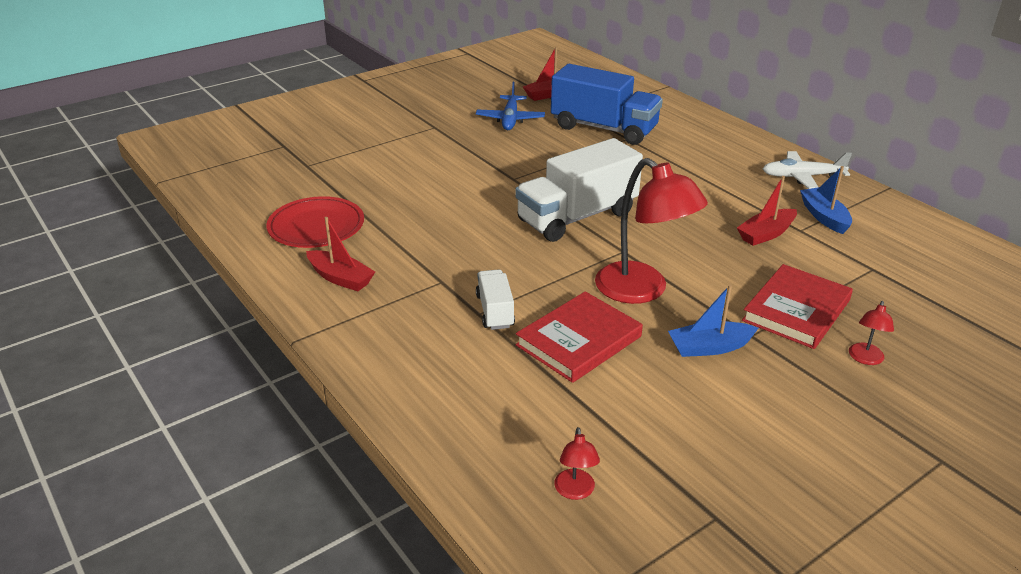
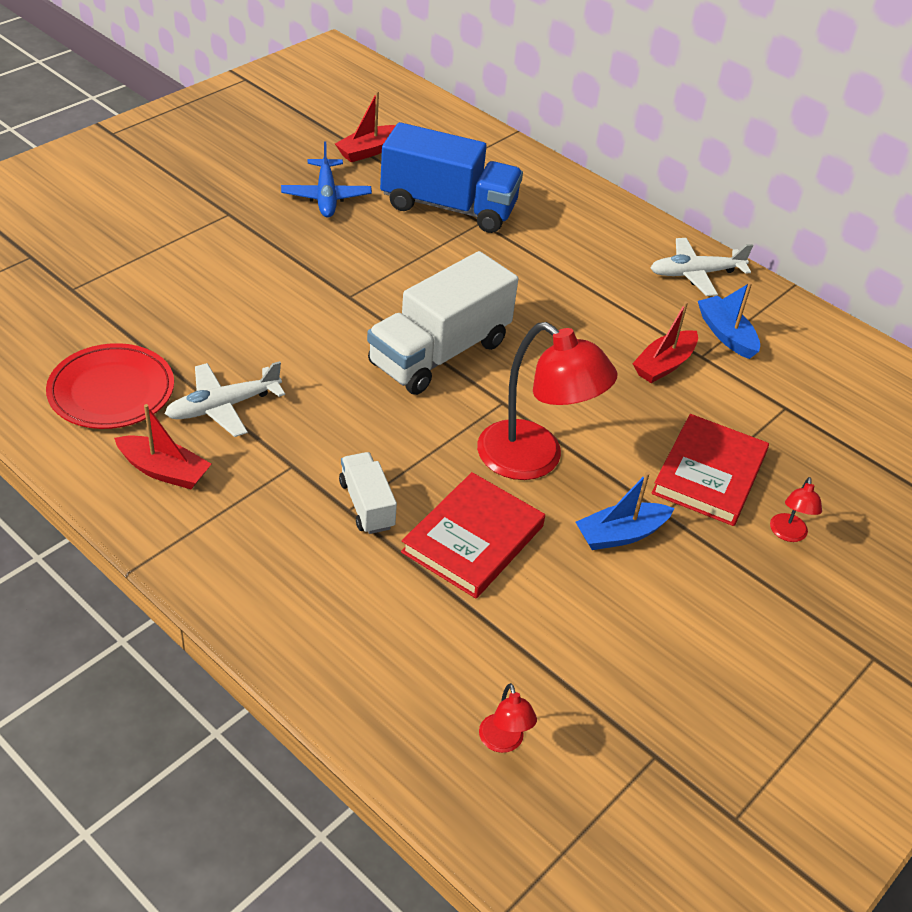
camera: 15 degrees left, 10 degrees up
none -> white plane [165,361,285,437]

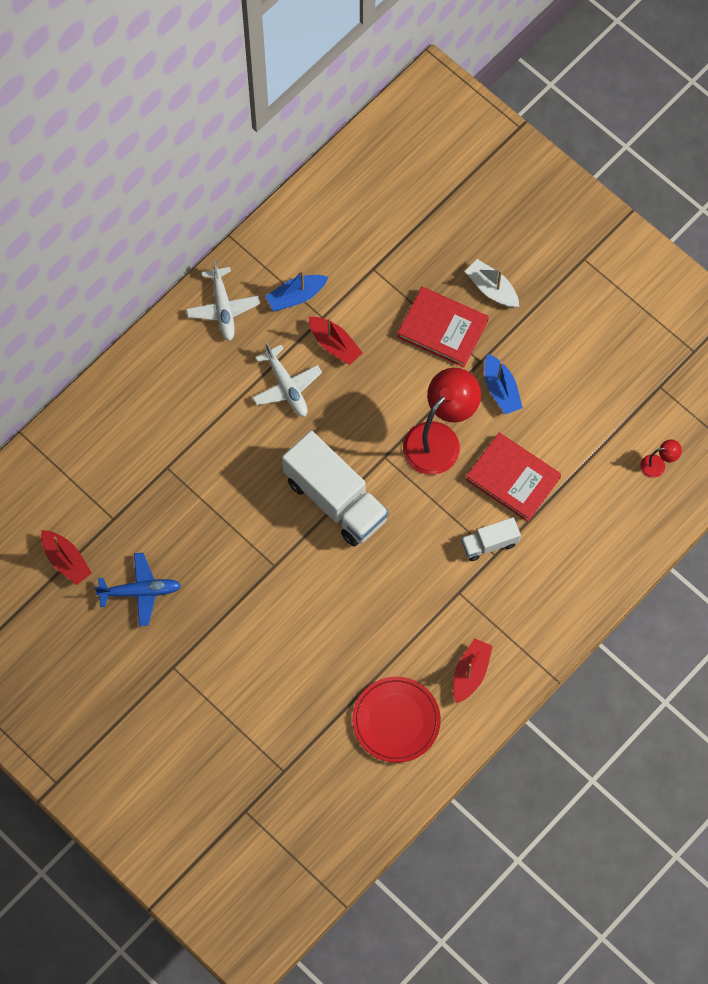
camera: 85 degrees left, 25 degrees up
white plane [165,361,285,437] -> white plane moved to [252,342,322,417]
blue truck [380,122,523,233] -> none
red lamp [770,477,822,542] -> white boat [465,259,519,308]

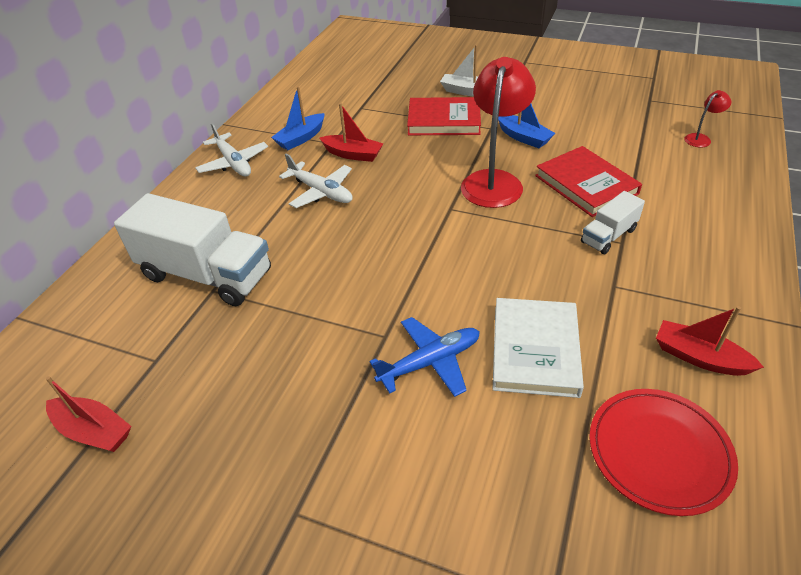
camera: 20 degrees left, 25 degrees down
blue plane [94,553,181,626] -> blue plane moved to [370,317,480,397]
white truck [282,431,389,547] -> white truck moved to [114,193,271,306]
red boat [453,638,493,703] -> red boat turned 60 degrees counterclockwise [656,306,764,376]
red book [466,433,561,522] -> red book turned 45 degrees clockwise [535,146,642,217]
none -> white book [493,298,584,398]

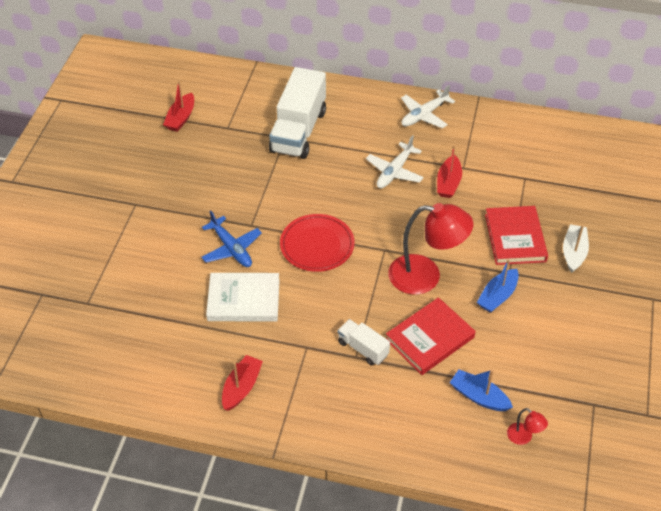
camera: 80 degrees right, 5 degrees up
blue boat [271,86,325,150] -> blue boat moved to [449,369,513,411]
red plate [589,389,738,516] -> red plate moved to [280,214,355,272]

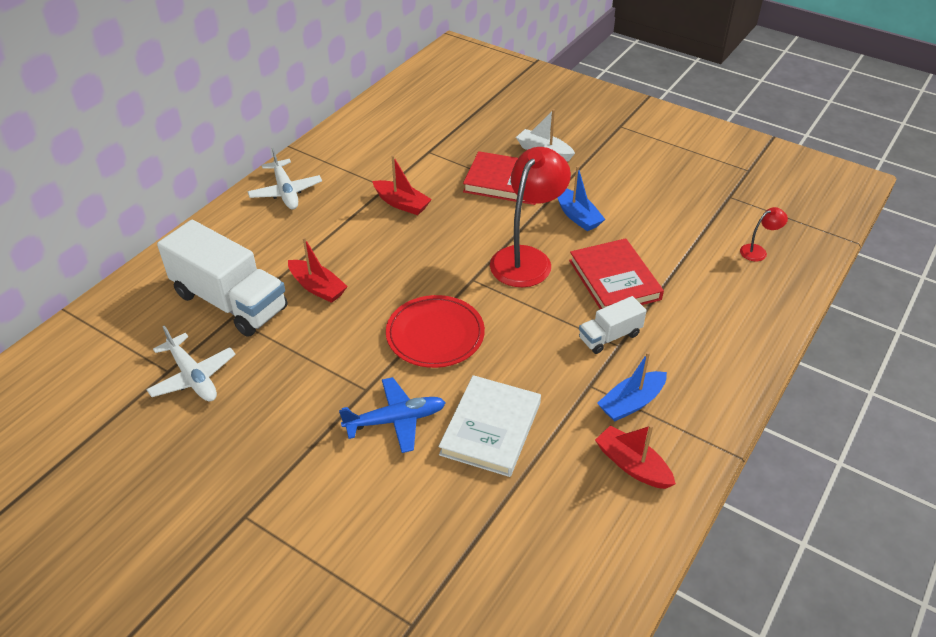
camera: 70 degrees left, 5 degrees down
red boat [163,81,194,132] -> red boat moved to [288,237,348,303]
white plane [366,135,424,188] -> white plane moved to [146,325,236,401]
blue boat [449,369,513,411] -> blue boat moved to [597,352,667,422]

